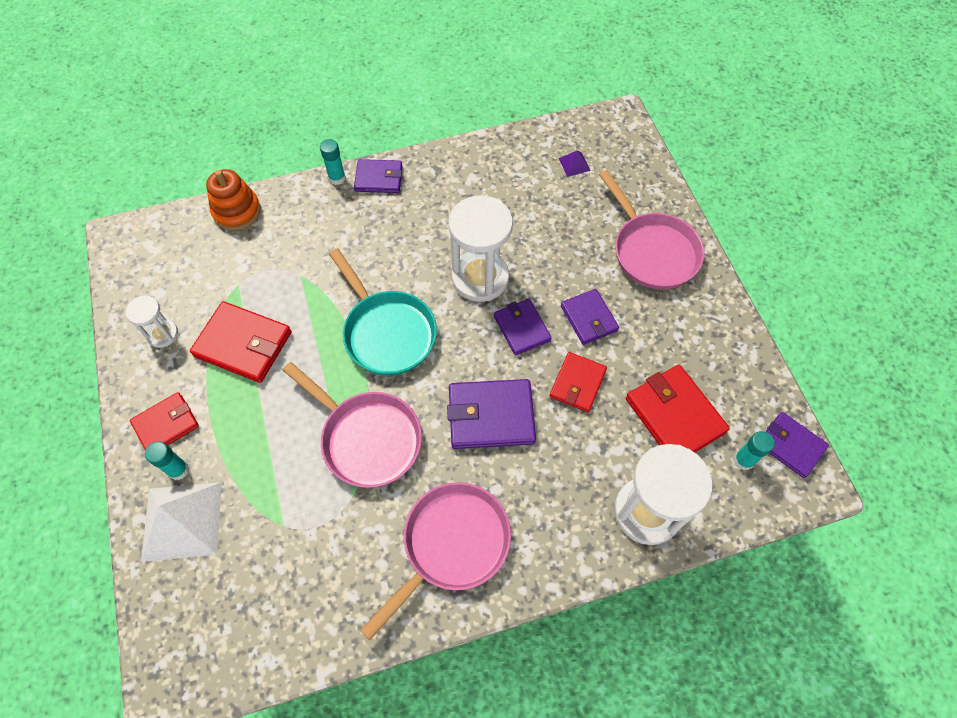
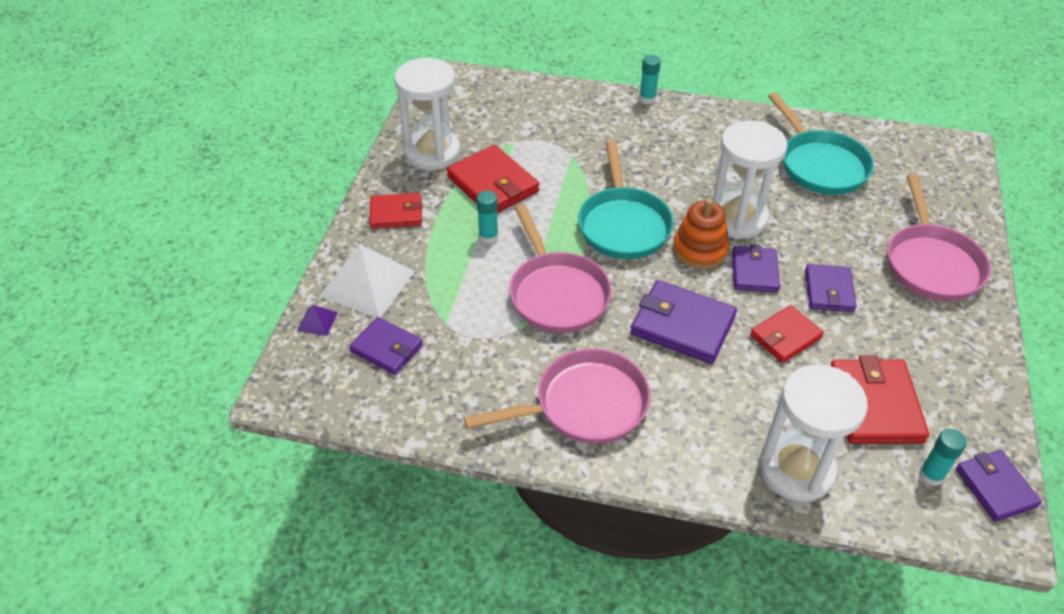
camera: 30 degrees right, 15 degrees down
white hourglass [125,295,178,348] -> white hourglass [394,58,460,170], size x1.94
turquoise glue stick [145,441,189,480] -> turquoise glue stick moved to [476,190,498,244]
orange stacking toy [206,169,261,230] -> orange stacking toy moved to [673,199,729,269]
purple wallet [354,159,403,193] -> purple wallet moved to [349,317,423,375]
purple pyramid [559,151,591,177] -> purple pyramid moved to [297,305,338,336]
none -> turquoise pan [768,92,874,195]

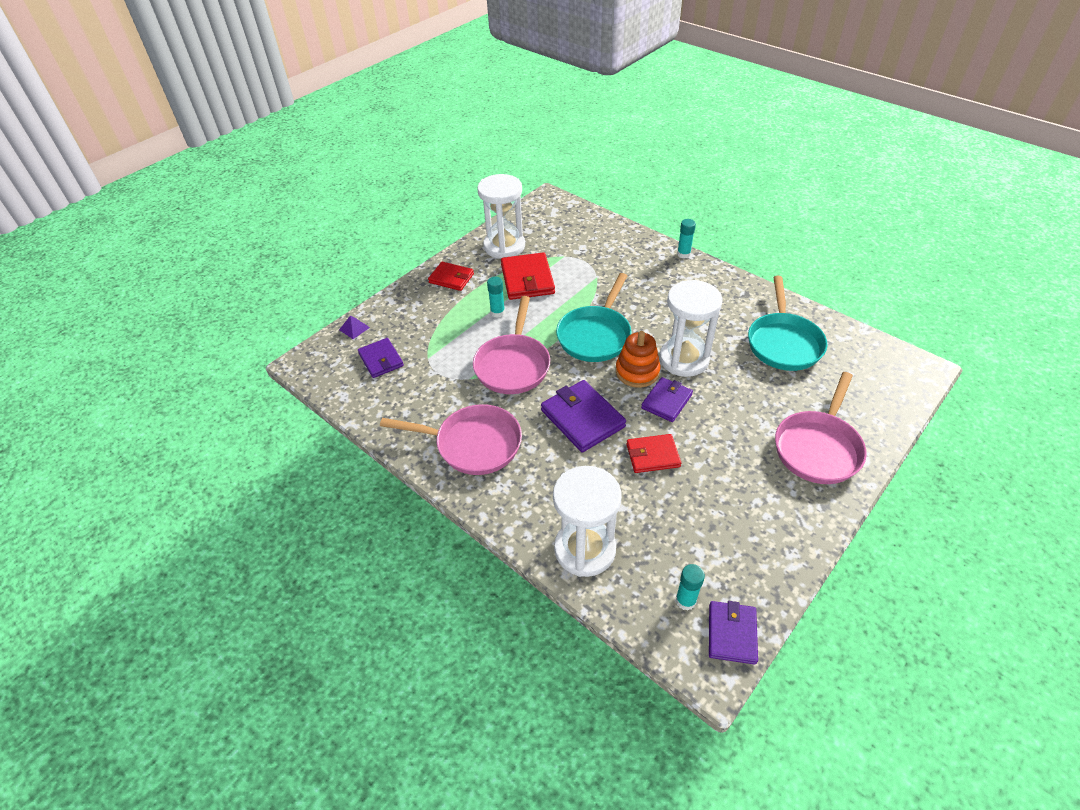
camera: 30 degrees right, 0 degrees up
white pyramid [318,244,415,318] -> none
purple wallet [805,264,857,312] -> none
red wallet [831,355,929,444] -> none

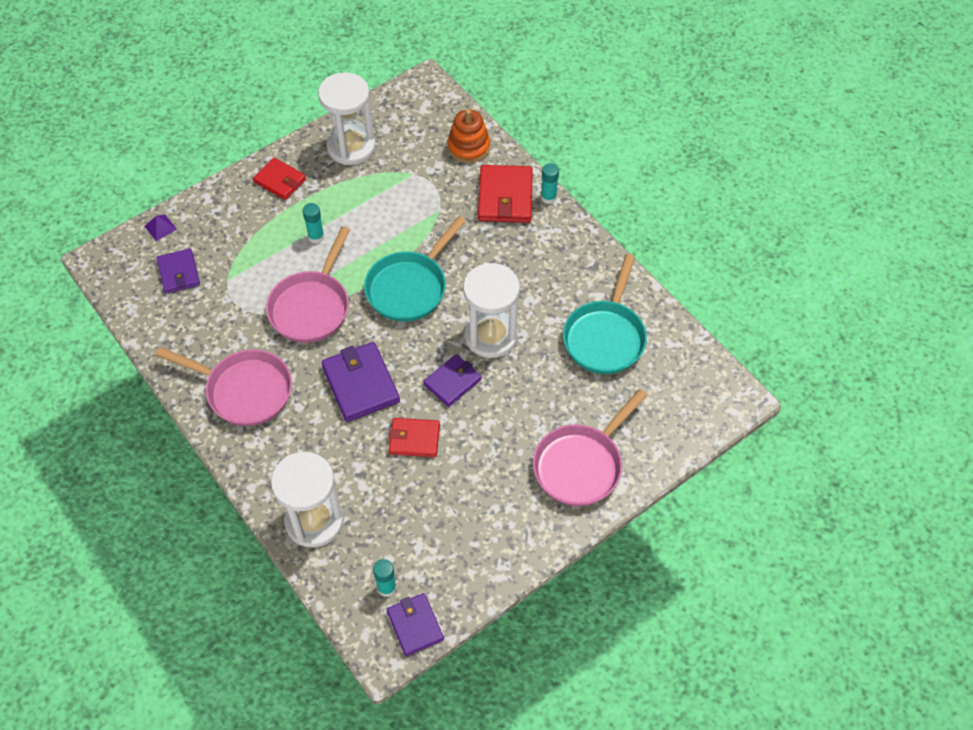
camera: 10 degrees right, 10 degrees up
red wallet [501,252,555,300] -> red wallet moved to [478,165,533,223]
orange stacking toy [616,331,660,388] -> orange stacking toy moved to [448,109,490,163]
purple wallet [709,601,758,665] -> purple wallet turned 45 degrees counterclockwise [386,593,444,656]

